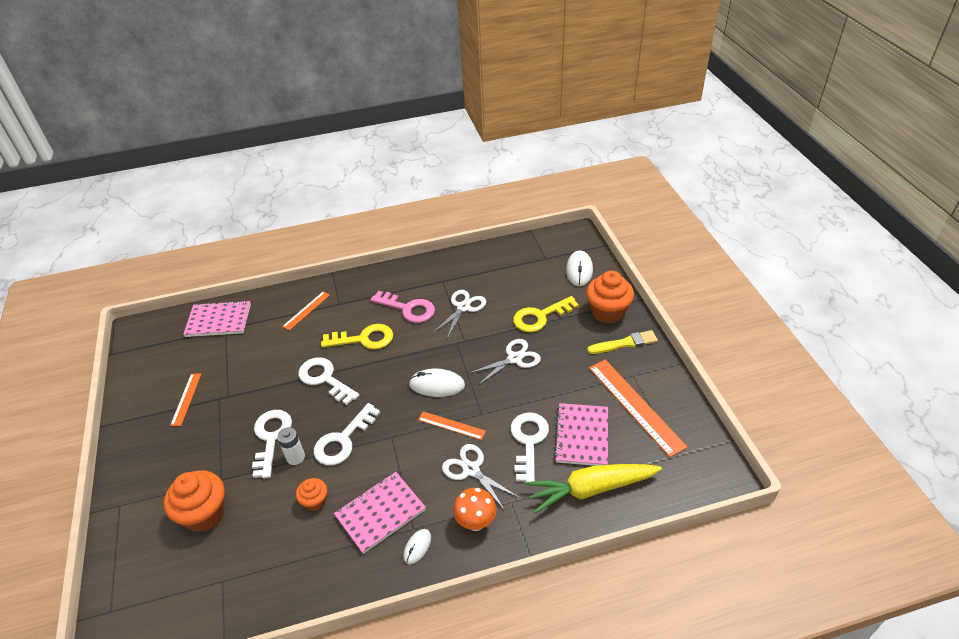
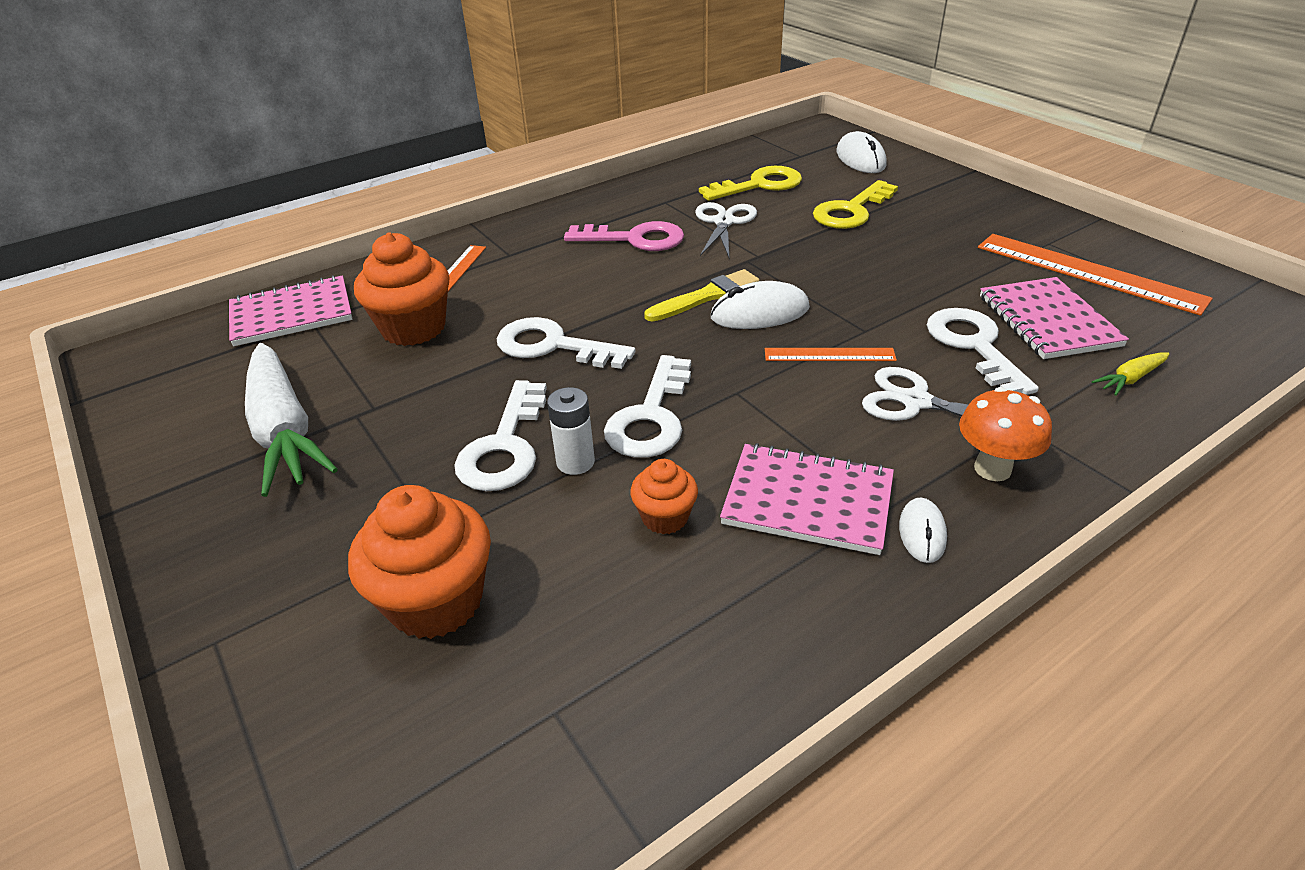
camera: 20 degrees left, 5 degrees down
orange ruler [170,374,201,426] -> white carrot [245,343,338,497]
white key [252,410,292,478] -> white key turned 150 degrees counterclockwise [454,380,547,491]
yellow key [321,324,393,349] -> yellow key moved to [699,166,802,201]
pink notebook [334,472,426,554] -> pink notebook turned 75 degrees clockwise [720,443,894,555]
white scissors [468,339,541,385] -> none
yellow carrot [524,464,662,514] -> yellow carrot [1092,352,1170,396], size x0.42
orange cupcake [586,271,634,324] -> orange cupcake moved to [354,232,449,346]
yellow brush [587,330,658,354] -> yellow brush moved to [644,269,760,322]

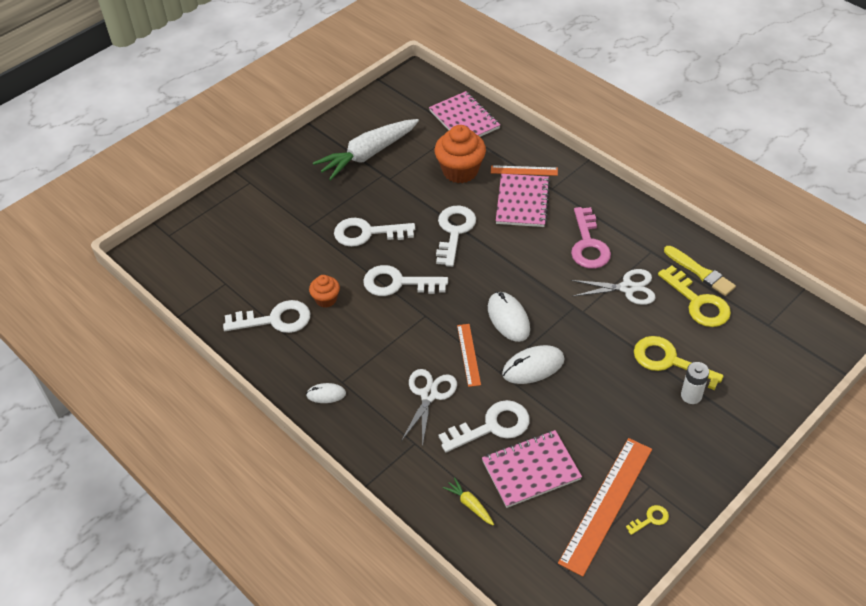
camera: 80 degrees right, 10 degrees up
orange cupcake [348,485,491,639] -> none
white battery [547,387,595,475] -> white battery moved to [681,362,709,404]
yellow brush [644,269,760,322] -> yellow brush moved to [664,246,736,296]
pink notebook [720,443,894,555] -> pink notebook moved to [496,174,550,227]
white mouse [837,131,887,173] -> white mouse moved to [502,345,565,384]
orange mushroom [959,387,1052,481] -> none
none -> white key [223,300,310,333]
none -> yellow key [626,505,669,535]

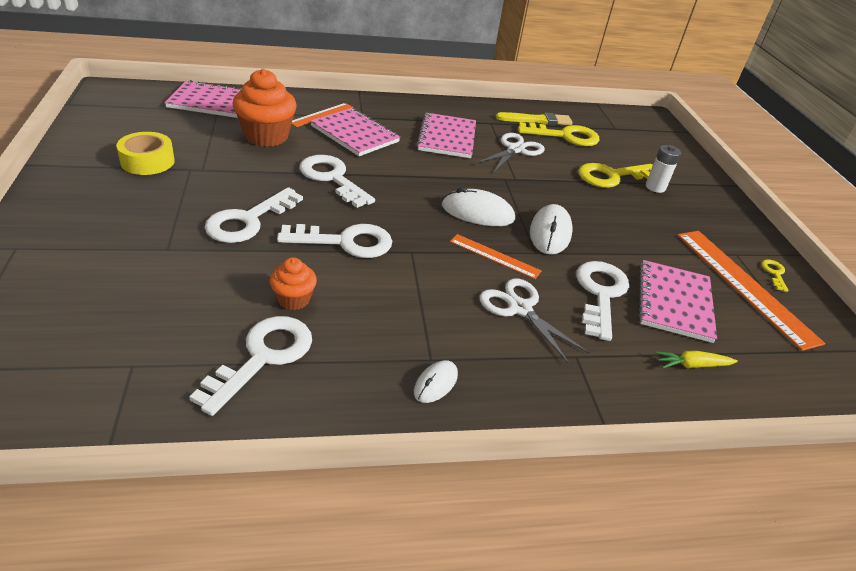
camera: 60 degrees left, 10 degrees down
white carrot [313,119,419,180] -> yellow tape [116,132,175,175]
white key [363,265,448,296] -> white key turned 135 degrees counterclockwise [277,224,392,258]
pink key [571,207,611,269] -> pink notebook [416,113,476,158]

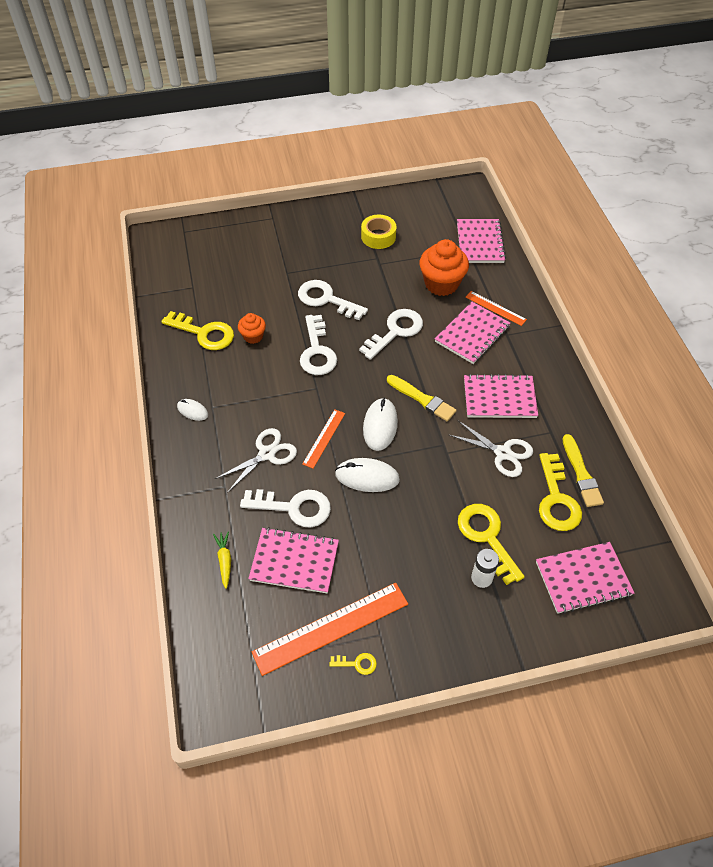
camera: 90 degrees right, 15 degrees up
white key [189,316,312,416] -> yellow key [161,311,234,350]
none -> yellow brush [387,375,457,421]
none -> pink notebook [536,542,634,614]

